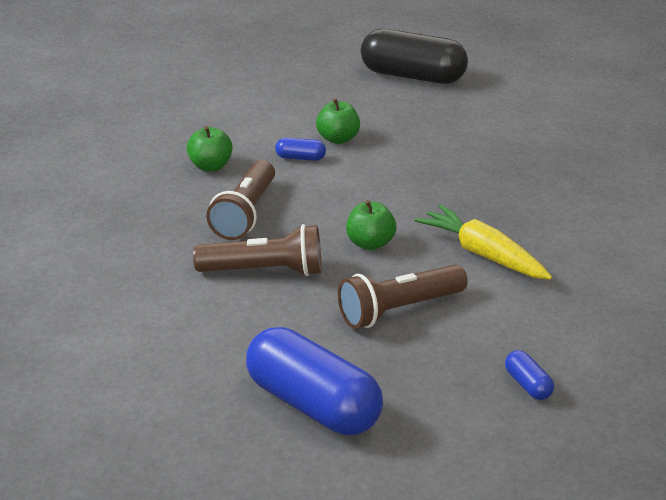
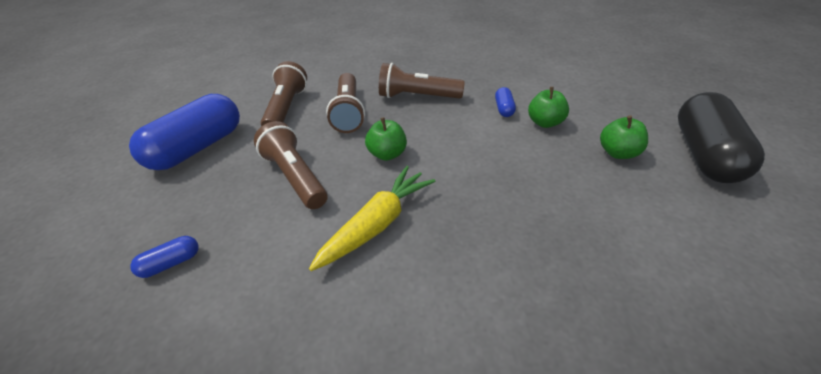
camera: 85 degrees right, 10 degrees up
green apple [187,126,233,171] -> green apple moved to [600,115,648,159]
none -> brown flashlight [261,61,307,127]

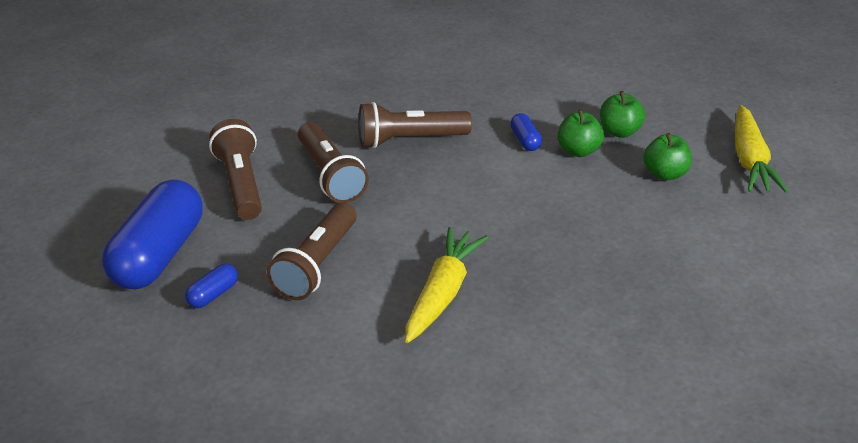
camera: 20 degrees left, 5 degrees down
blue capsule [130,236,199,278] -> blue capsule moved to [185,264,238,308]
brown flashlight [254,121,328,209] -> brown flashlight turned 105 degrees counterclockwise [267,202,356,300]
green apple [365,117,407,161] -> green apple moved to [600,91,645,138]
black capsule [678,92,765,183] -> yellow carrot [735,105,788,193]

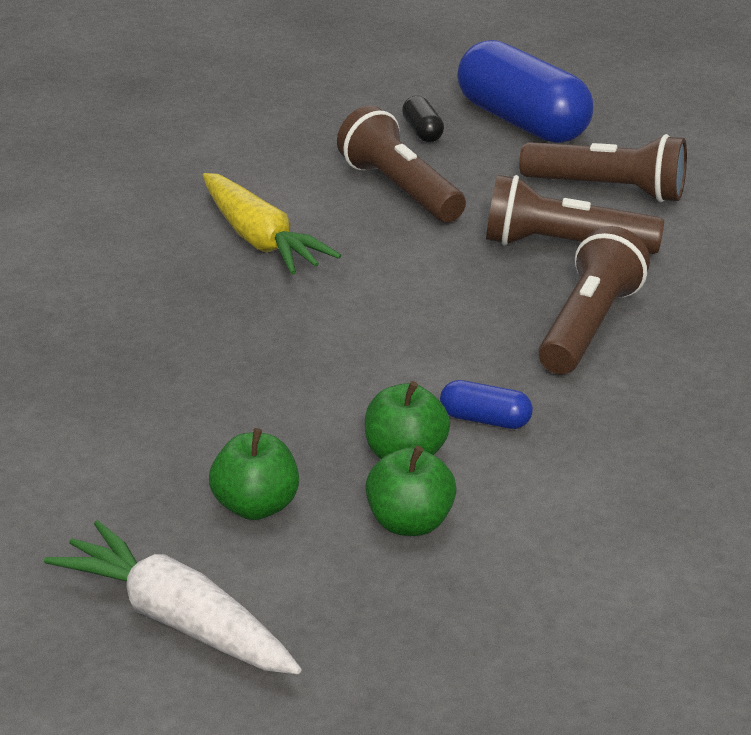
camera: 125 degrees right, 5 degrees down
blue capsule [185,264,238,308] -> black capsule [402,96,444,142]
yellow carrot [735,105,788,193] -> white carrot [44,520,302,674]

